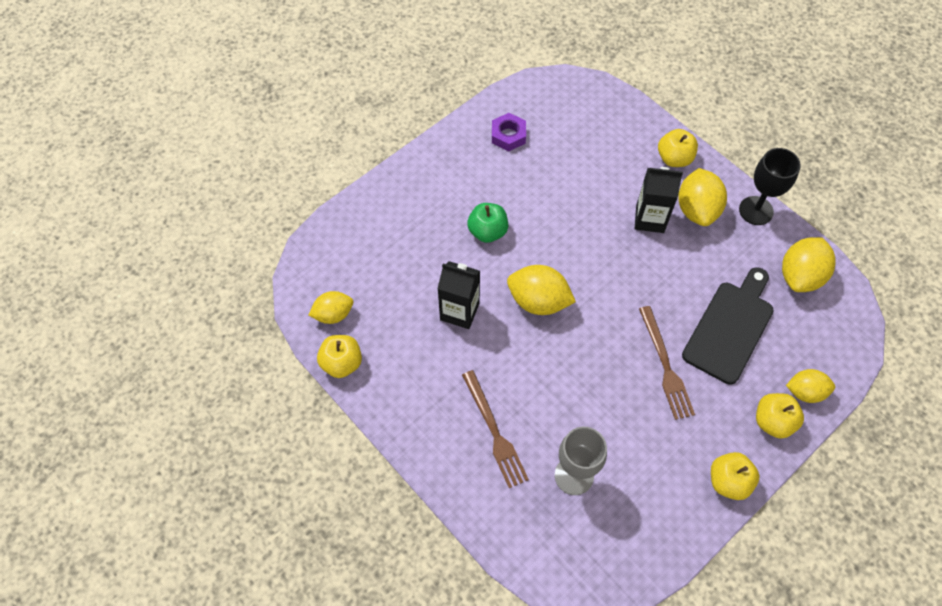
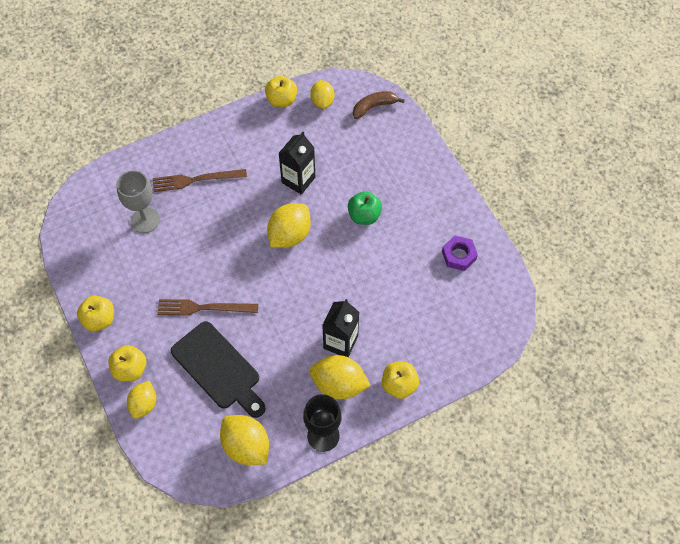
camera: 105 degrees right, 0 degrees up
none -> brown banana [353,91,405,119]

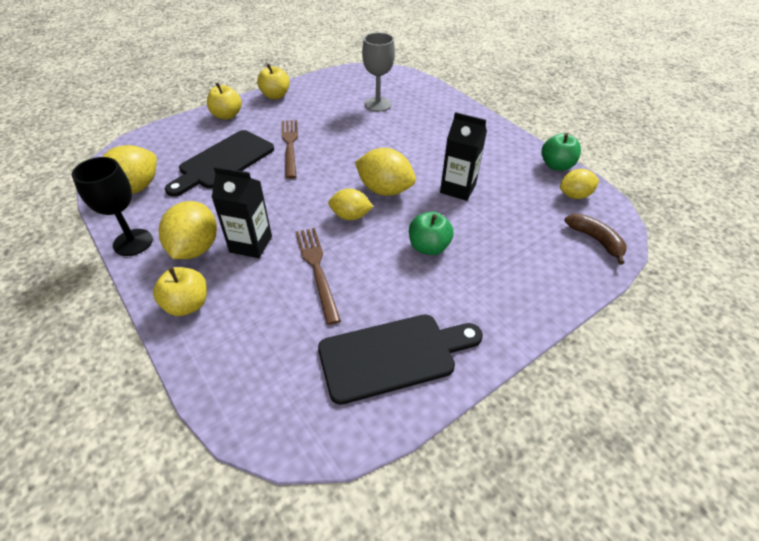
camera: 80 degrees right, 15 degrees down
yellow lemon [127,381,156,419] -> yellow lemon moved to [328,189,373,220]
brown fork [153,169,247,192] -> brown fork moved to [295,228,341,325]
yellow apple [265,76,297,107] -> green apple [542,133,581,171]
purple nut [442,236,478,271] -> black cutting board [318,315,483,405]

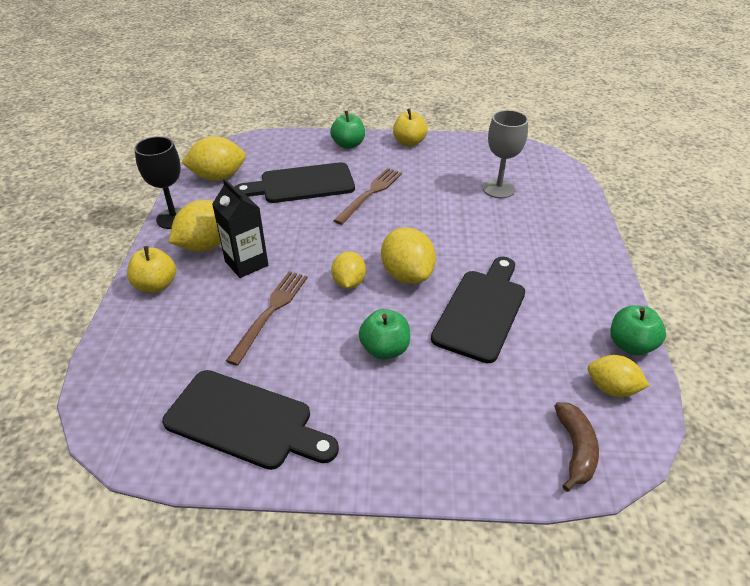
camera: 40 degrees right, 5 degrees down
yellow apple [207,83,242,120] -> green apple [330,111,365,149]
yellow lemon [328,189,373,220] -> yellow lemon turned 45 degrees clockwise [331,251,366,289]
black carton [440,112,487,201] -> black cutting board [431,257,525,363]

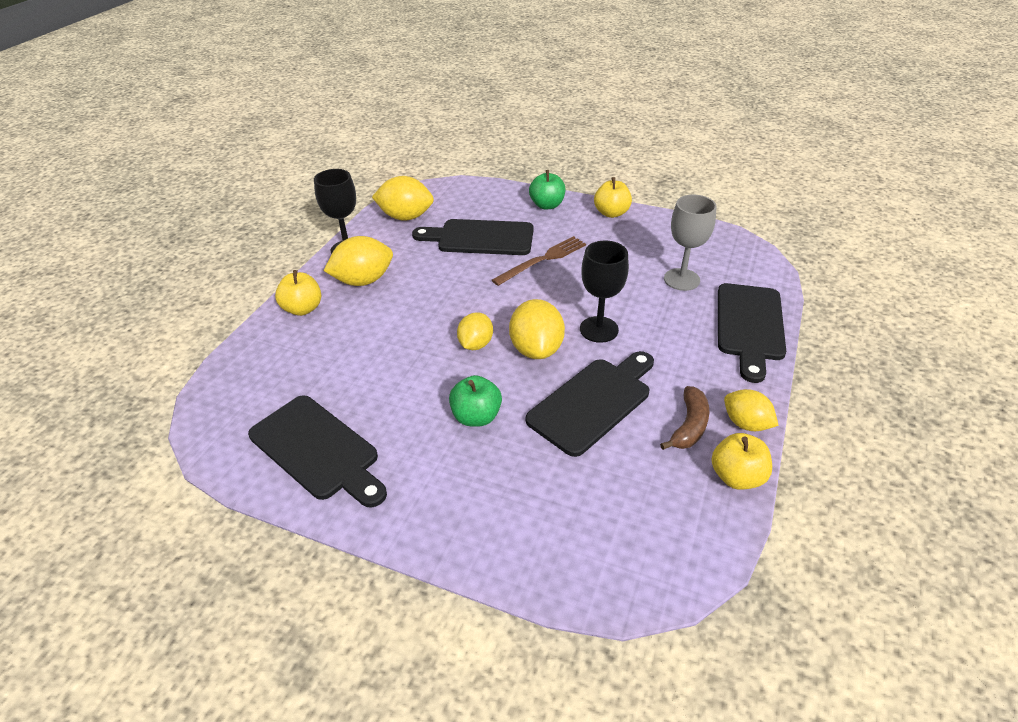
camera: 20 degrees right, 0 degrees up
black carton [212,179,268,278] -> none
brown fork [226,271,308,366] -> none
brown banana [554,402,599,492] -> brown banana moved to [660,386,710,450]
yellow lemon [588,355,650,397] -> yellow lemon moved to [724,389,779,431]
green apple [610,305,666,355] -> yellow apple [711,433,772,490]
none -> black goblet [580,241,629,343]
none -> black cutting board [718,283,786,383]

